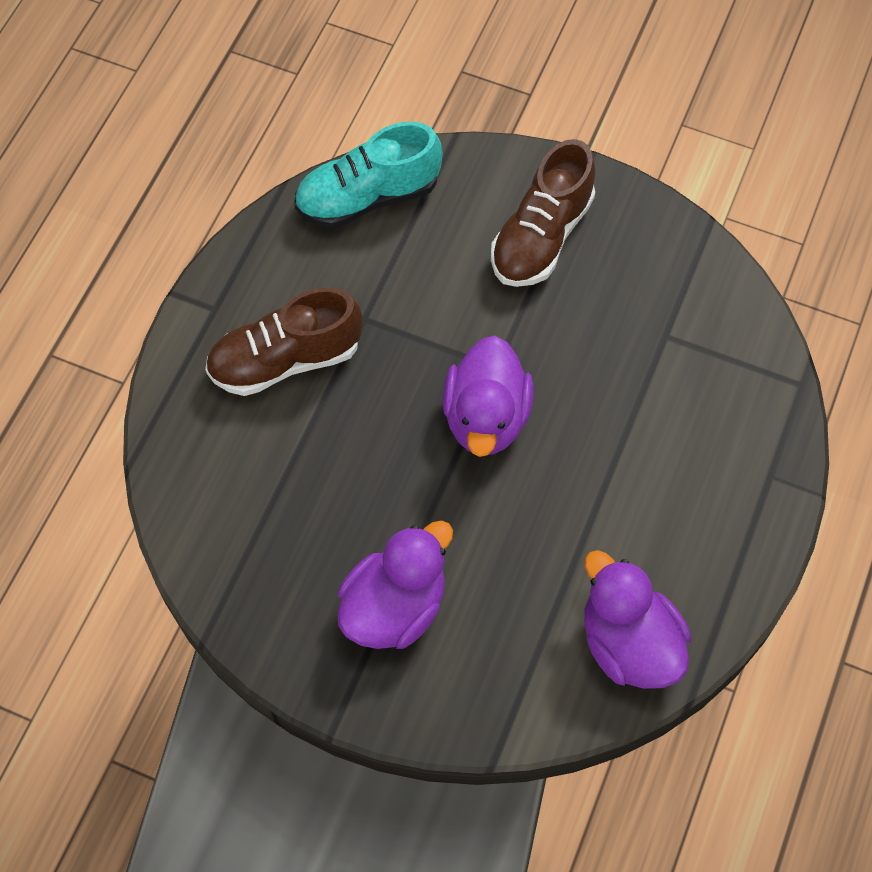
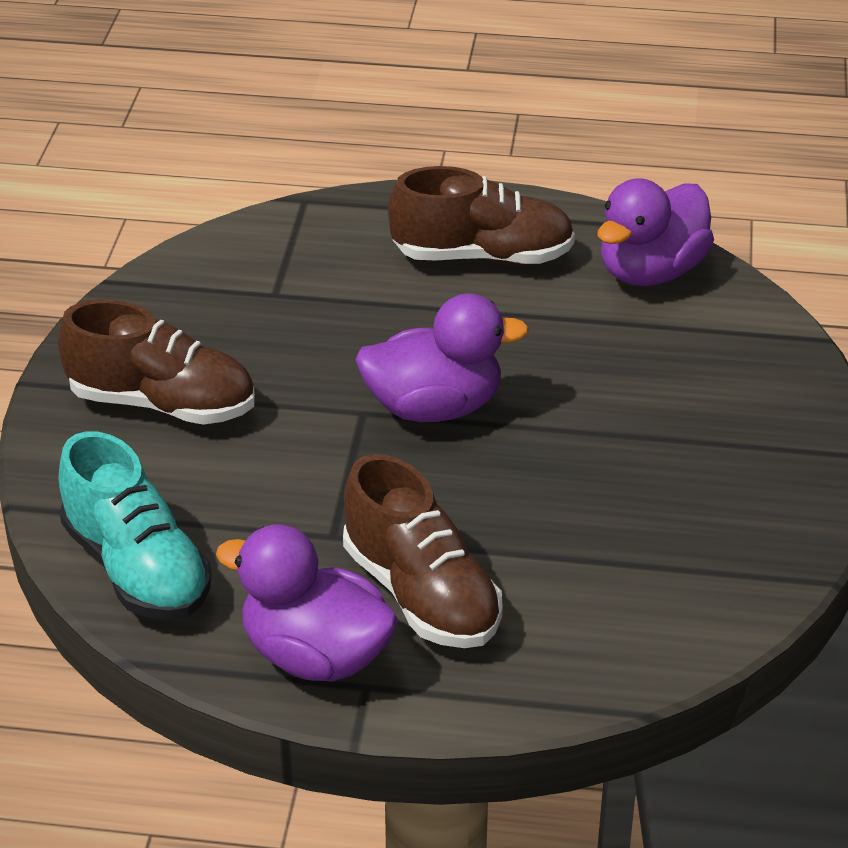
camera: 105 degrees left, 25 degrees down
purple duck [337,521,453,649] -> purple duck moved to [216,525,398,682]
none -> brown shoe [388,166,575,265]

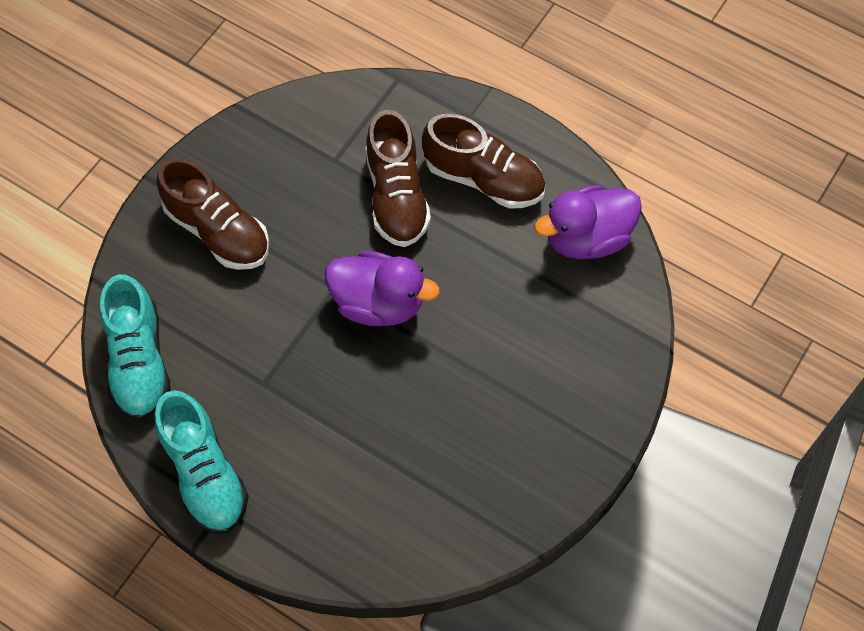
camera: 25 degrees right, 25 degrees up
purple duck [216,525,398,682] -> turquoise shoe [154,390,249,534]
brown shoe [343,454,503,648] -> brown shoe moved to [366,110,431,247]

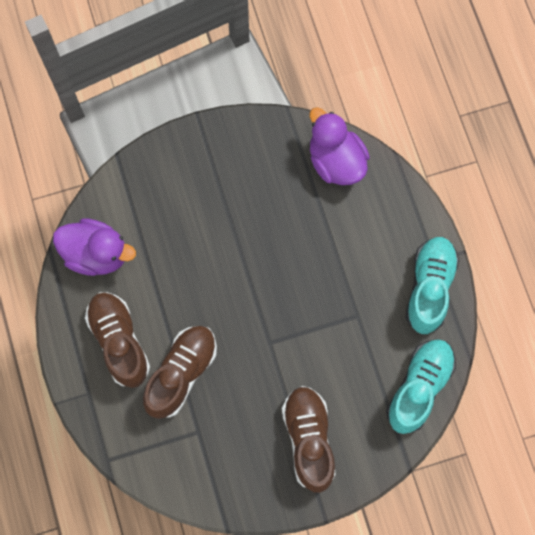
camera: 140 degrees left, 10 degrees up
purple duck [325,251,440,326] -> purple duck moved to [309,107,370,185]

